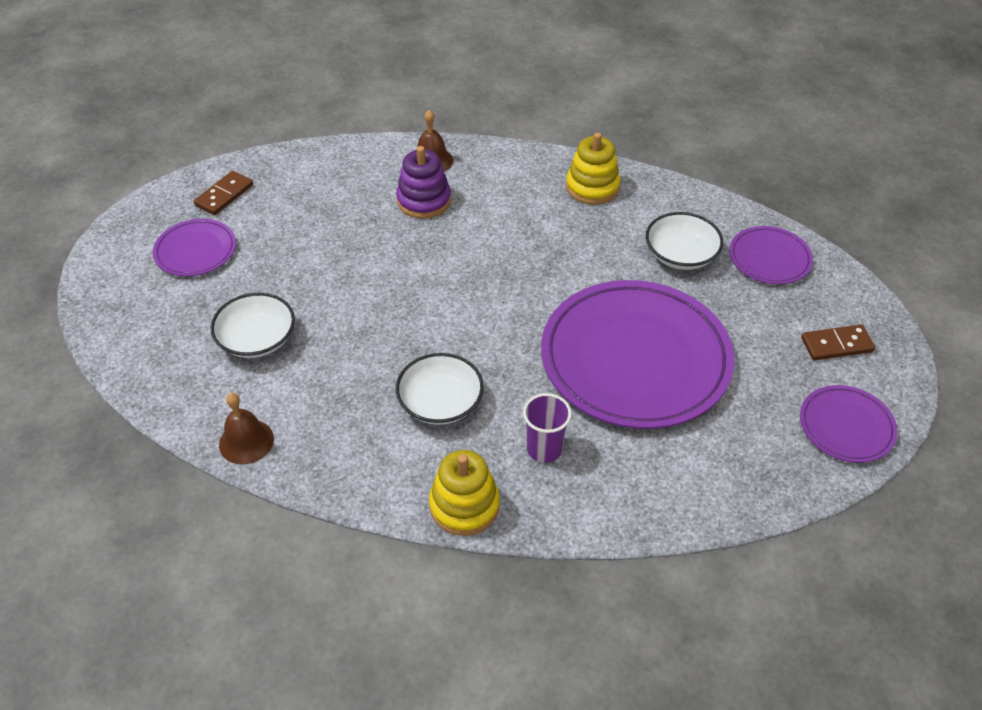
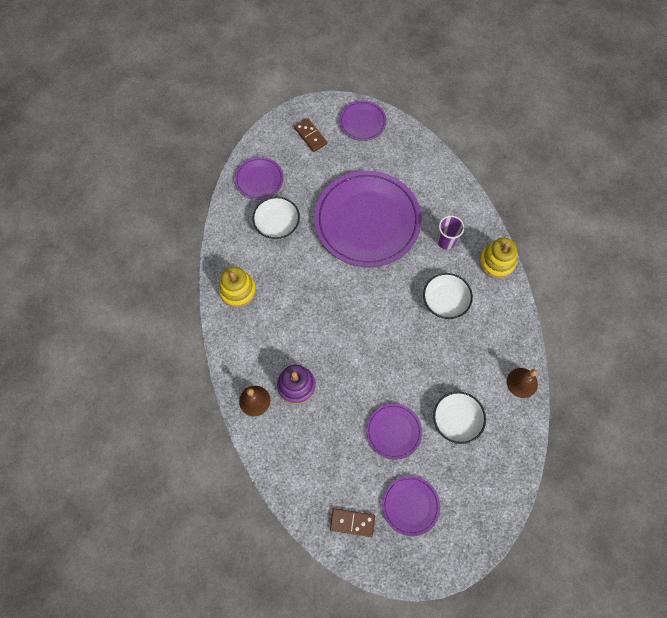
camera: 115 degrees left, 20 degrees up
none -> purple plate [366,403,422,460]

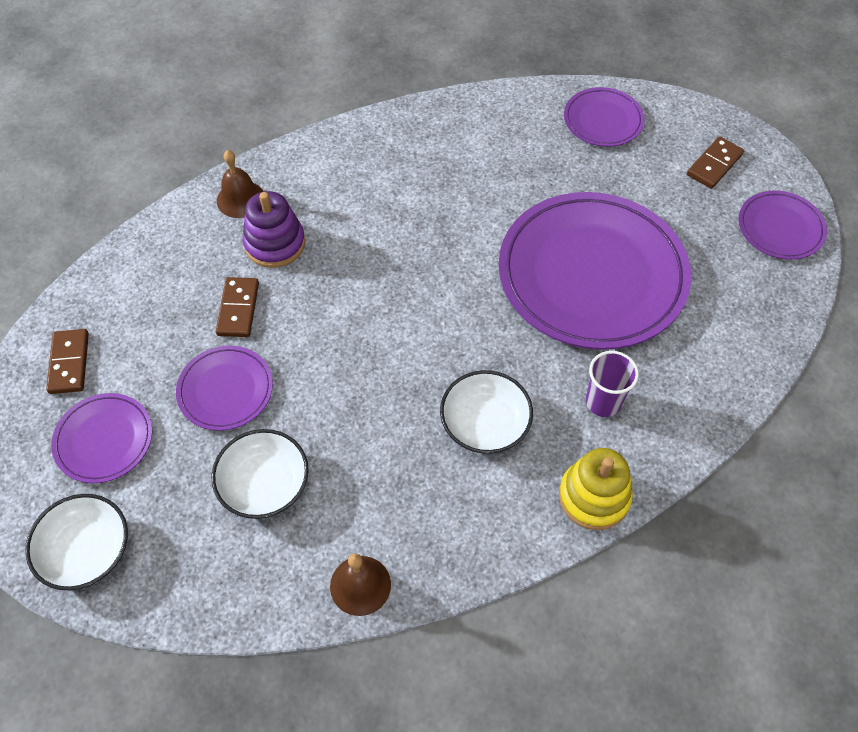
camera: 75 degrees right, 10 degrees down
yellow stacking toy [219,267,256,308] -> none
white bowl [252,196,300,239] -> white bowl moved to [25,494,128,590]
none -> brown domino [216,277,259,337]

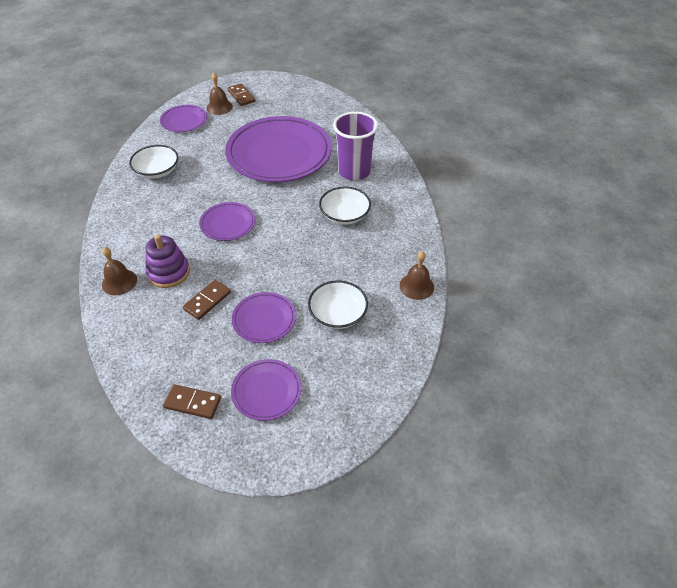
camera: 70 degrees left, 10 degrees down
white bowl [25,494,128,590] -> white bowl moved to [129,145,178,179]
brown domino [216,277,259,337] -> brown domino turned 75 degrees counterclockwise [183,280,231,320]
yellow stacking toy [559,448,633,530] -> none
purple cup [586,351,639,417] -> purple cup [333,112,378,181], size x1.69
purple plate [738,190,827,260] -> purple plate moved to [199,202,255,241]
none -> brown bell [207,73,233,115]

